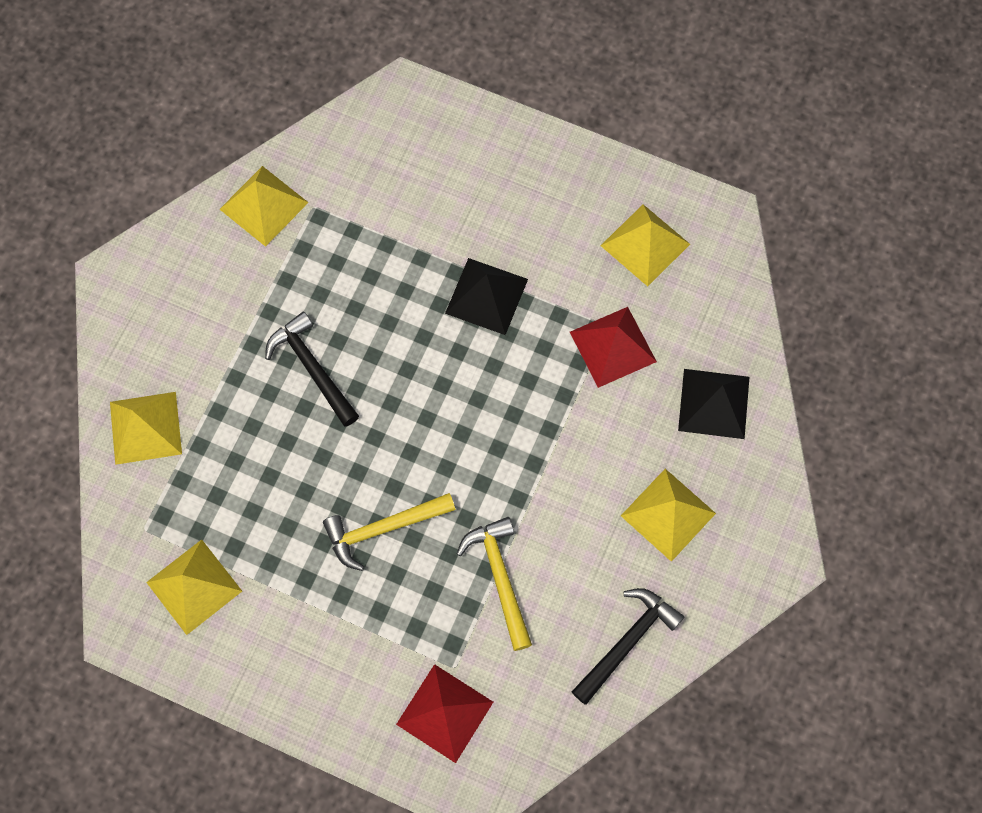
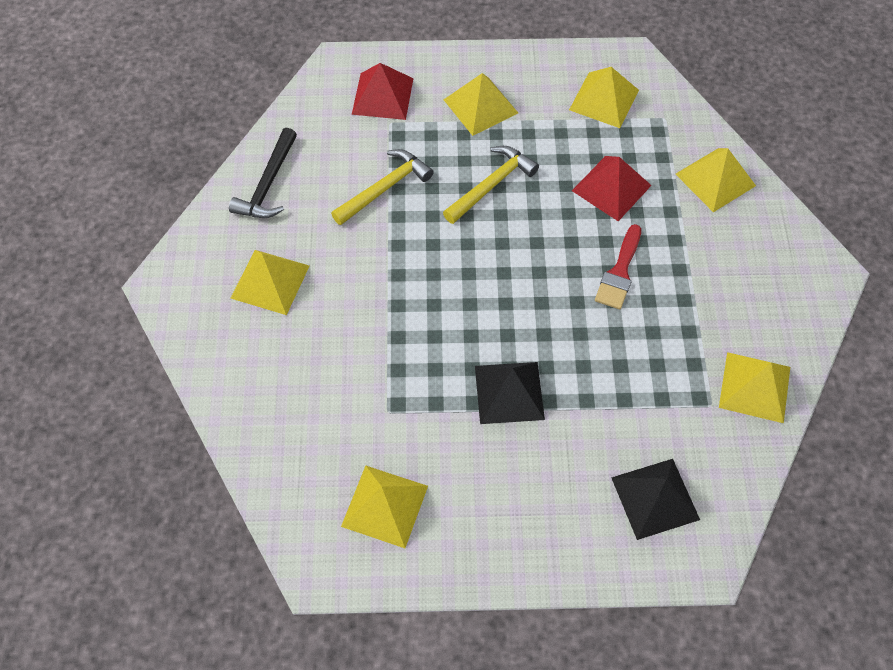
camera: 155 degrees right, 10 degrees down
black hammer [265,311,359,427] -> red brush [595,224,641,309]
yellow hammer [457,517,532,651] -> yellow hammer turned 90 degrees counterclockwise [331,149,433,225]
red pyramid [570,307,657,388] -> red pyramid moved to [572,156,652,221]
black pyramid [678,369,749,439] -> black pyramid moved to [611,459,700,540]
none -> yellow pyramid [444,73,518,136]

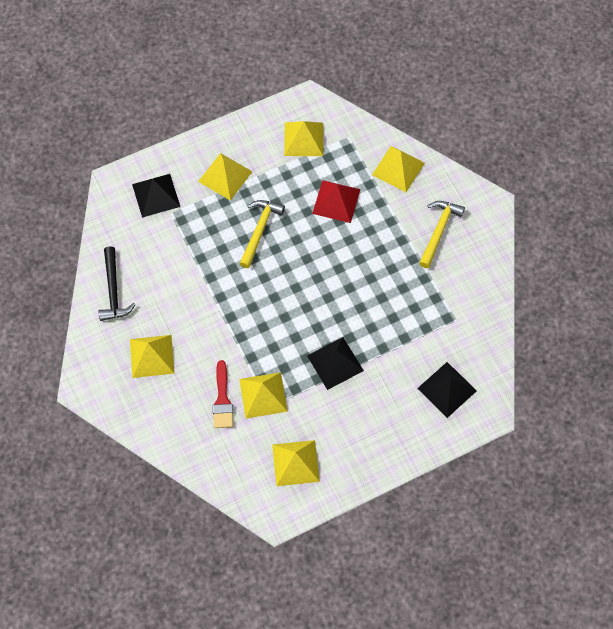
camera: 25 degrees left, 5 degrees up
yellow hammer [331,149,433,225] -> yellow hammer moved to [419,201,465,268]
red pyramid [352,63,414,120] -> black pyramid [132,174,180,218]
red brush [595,224,641,309] -> red brush moved to [213,360,233,428]
yellow pyramid [719,352,790,423] -> yellow pyramid moved to [239,372,288,418]

